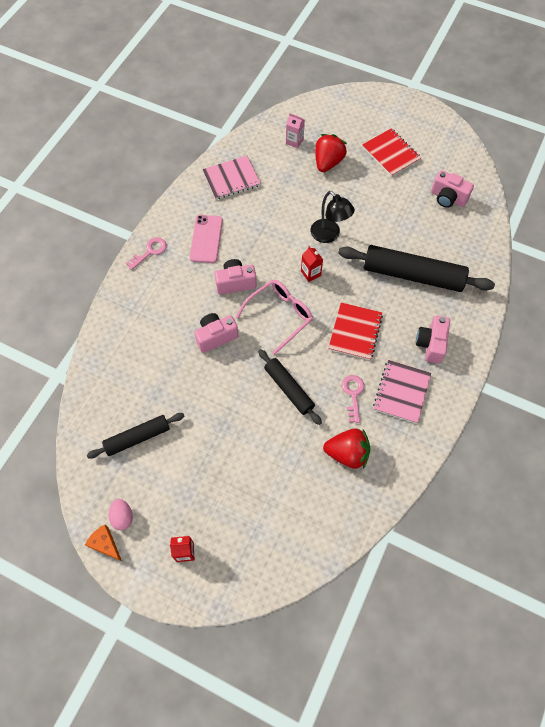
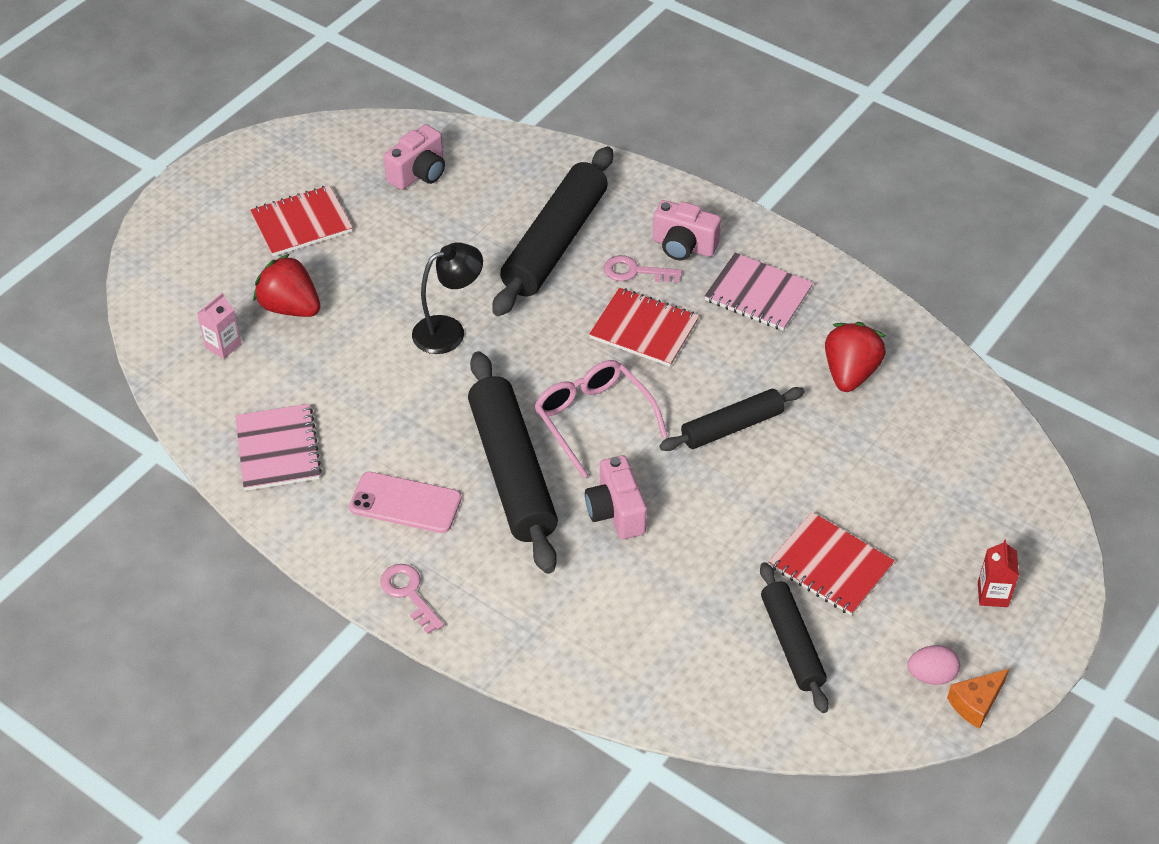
camera: 80 degrees left, 15 degrees down
pink camera [214,259,257,295] -> black rolling pin [468,351,558,574]
red carton [301,246,323,282] -> none
pink key [342,375,364,423] -> pink key moved to [604,255,682,283]
none -> red notebook [768,512,895,616]

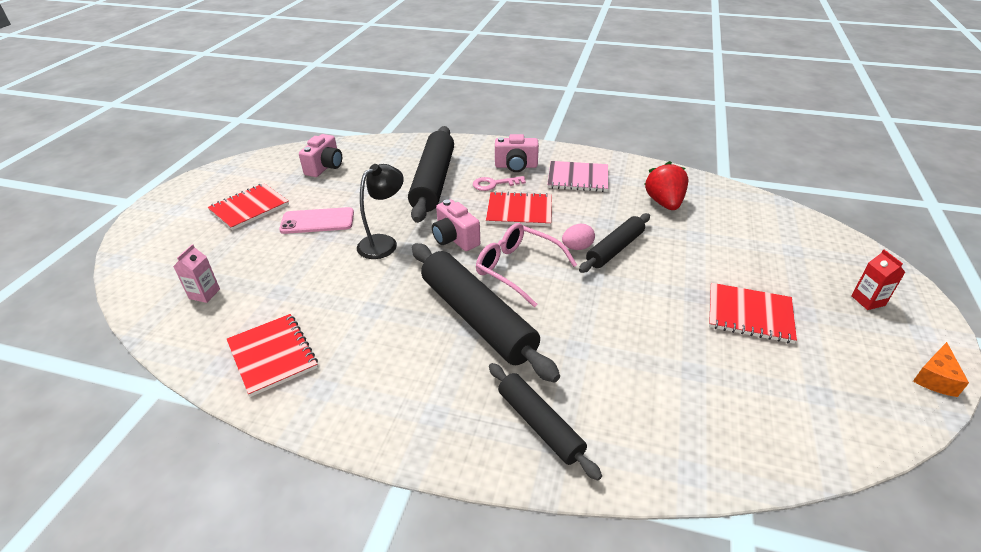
camera: 20 degrees left, 10 degrees down
pink notebook [235,404,322,491] -> red notebook [227,314,318,397]
red strawberry [254,254,320,317] -> none
pink phone [349,472,462,533] -> pink phone moved to [279,207,354,234]
pink key [380,564,444,634] -> none
pink camera [585,455,647,539] -> pink camera moved to [432,199,480,251]
black rolling pin [760,562,829,713] -> black rolling pin moved to [489,363,602,481]
pink egg [907,645,960,685] -> pink egg moved to [562,224,595,250]

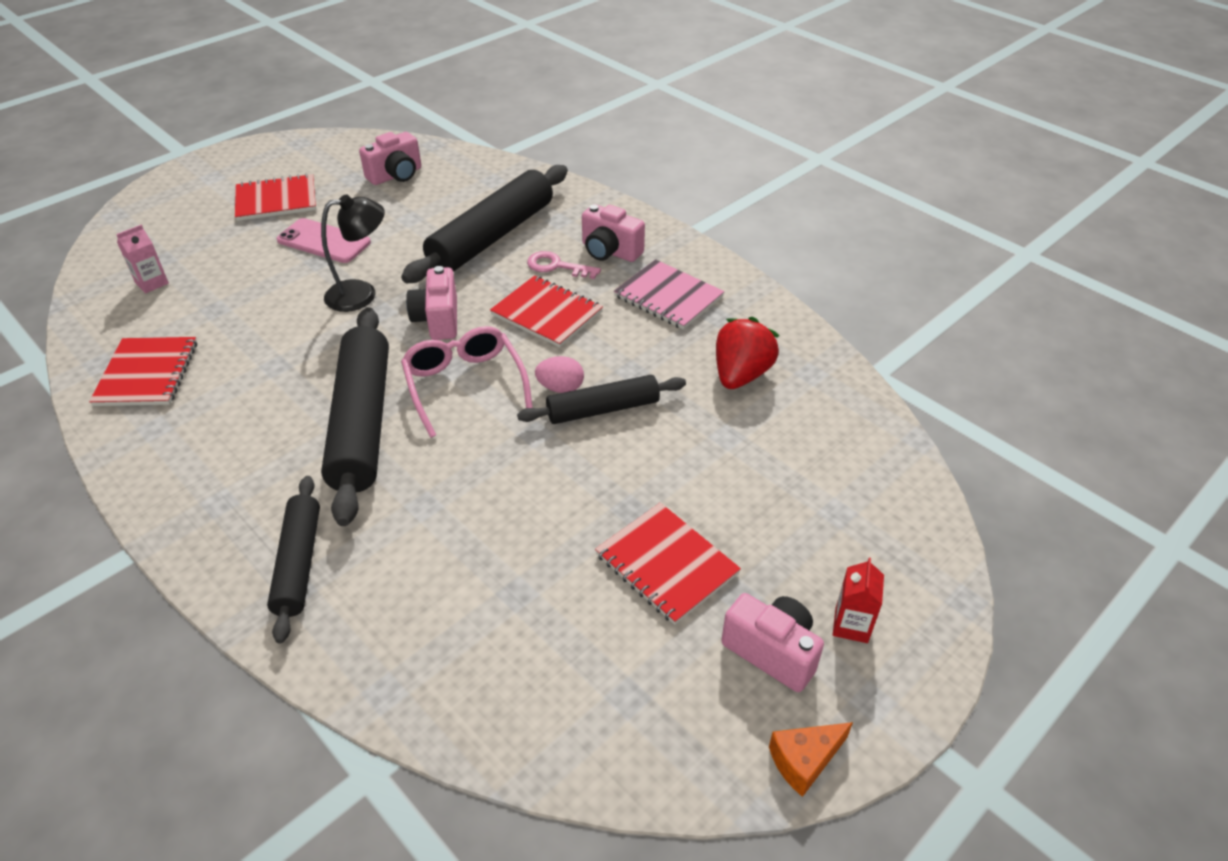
camera: 30 degrees right, 5 degrees up
none -> pink camera [721,593,824,692]

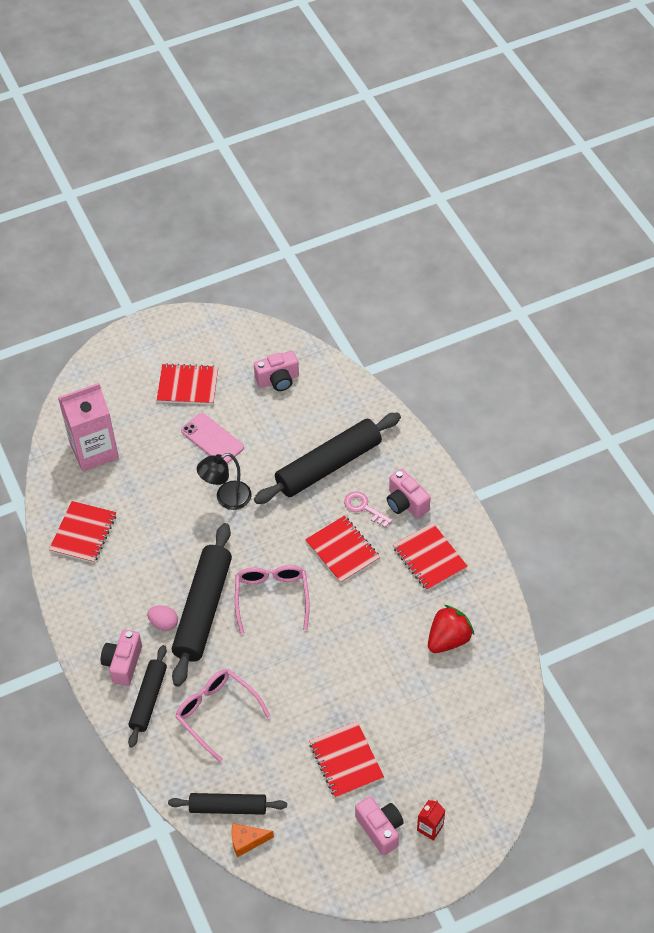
camera: 20 degrees right, 10 degrees up
pink carton [116,225,169,293] -> pink carton [58,383,119,472], size x2.31
black lamp [321,195,385,312] -> black lamp turned 150 degrees clockwise [197,453,252,510]
pink camera [406,266,457,340] -> pink camera moved to [101,630,142,686]
black rolling pin [517,375,686,424] -> black rolling pin moved to [168,793,287,815]
pink egg [535,356,584,393] -> pink egg moved to [147,605,178,631]
pink notebook [614,259,724,330] -> red notebook [393,523,468,591]
orange cheese [769,722,853,797] -> orange cheese moved to [232,824,274,857]
none -> pink glasses [175,669,271,762]

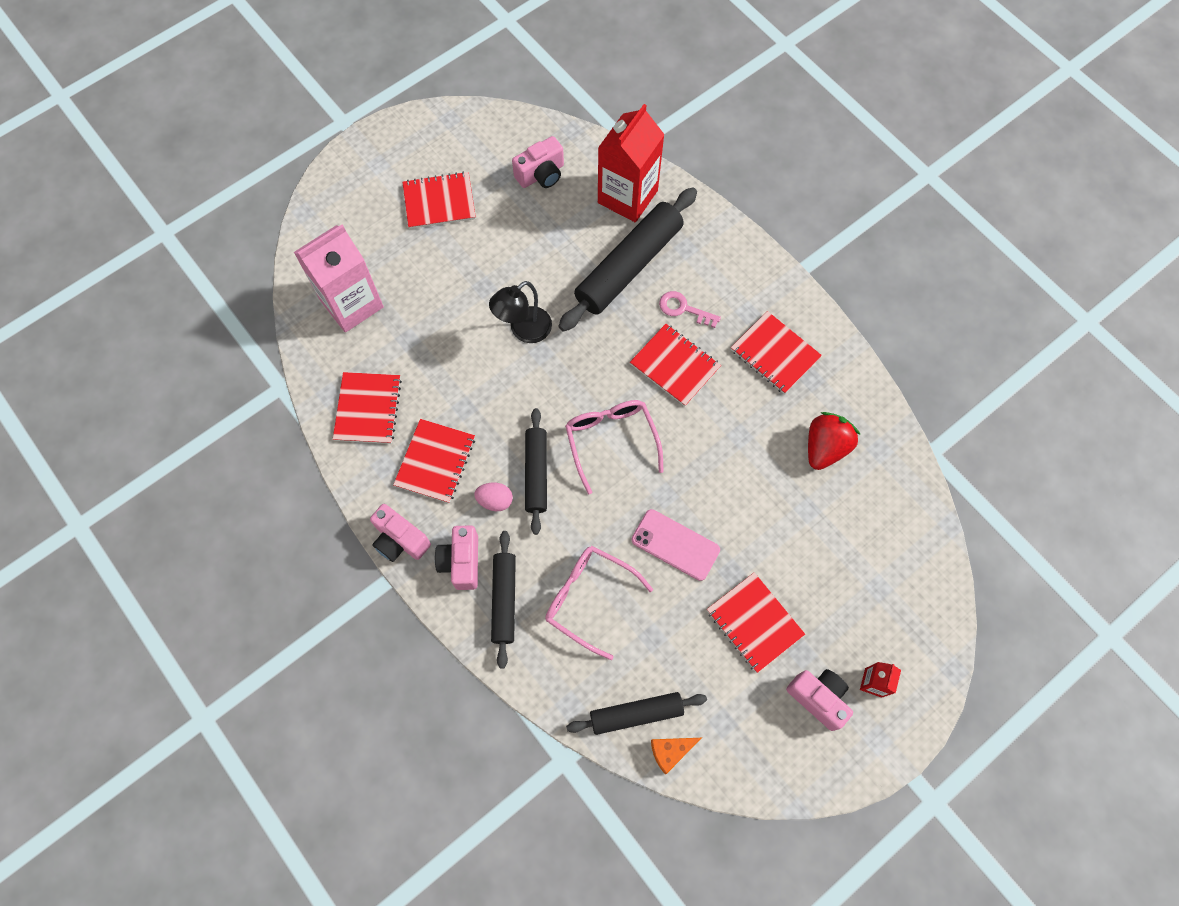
camera: 15 degrees left, 15 degrees up
black rolling pin [172,523,232,687] -> black rolling pin [525,408,547,535], size x0.59
pink phone [181,413,244,464] -> pink phone moved to [632,509,720,581]
pink camera [387,469,431,518] -> pink camera moved to [370,504,431,562]
none -> red notebook [393,419,475,503]
none -> red carton [598,104,665,222]

